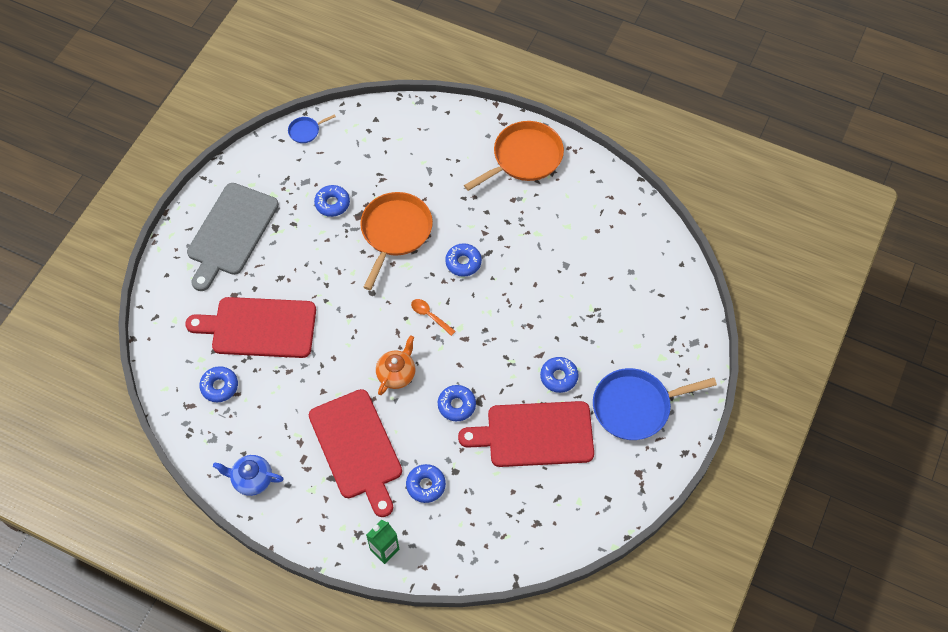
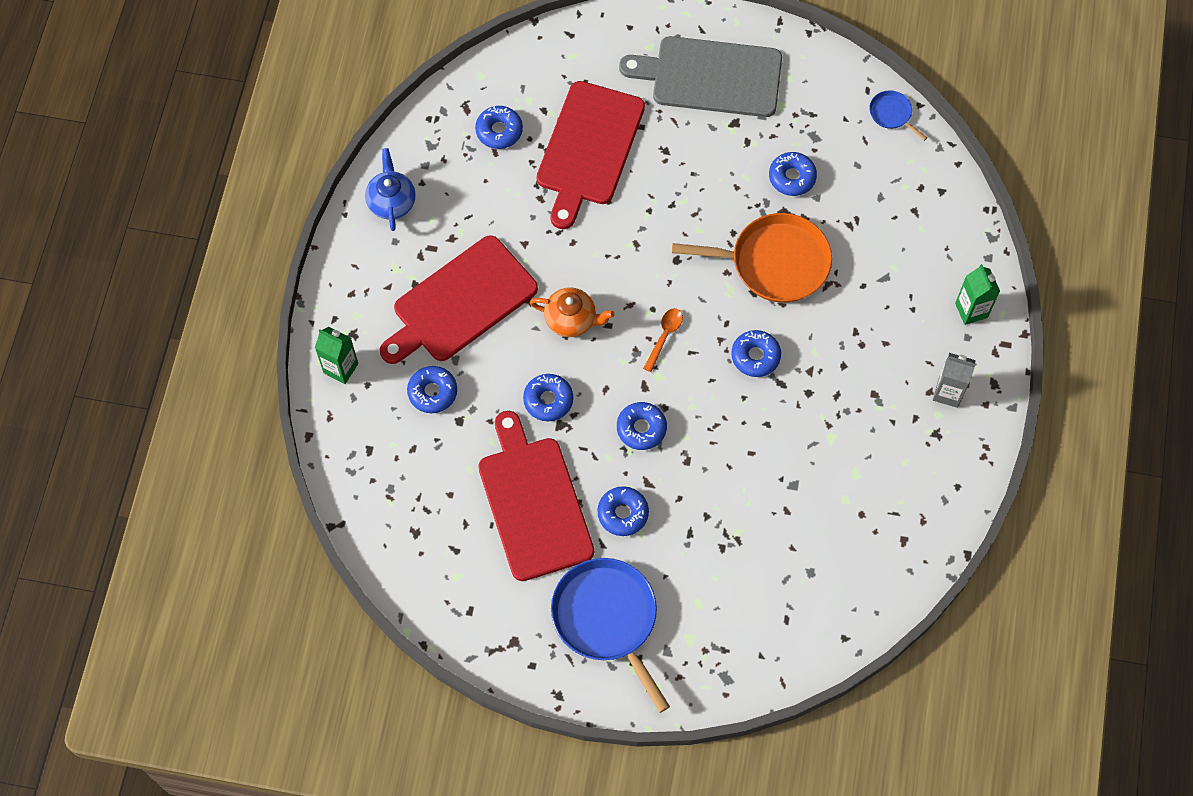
camera: 75 degrees right, 5 degrees up
red cutting board [185,297,316,358] -> red cutting board turned 150 degrees counterclockwise [537,81,645,229]
orange pan [464,121,564,191] -> grey carton [933,353,976,408]
none -> blue donut [617,402,667,450]
none -> green carton [955,264,1000,325]

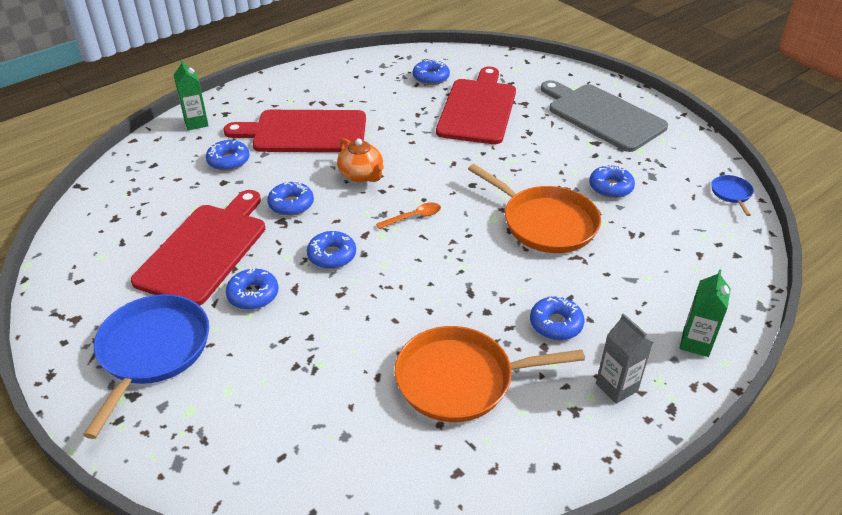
camera: 40 degrees right, 25 degrees down
blue teapot [365,148,416,231] -> none
red cutting board [537,81,645,229] -> red cutting board turned 135 degrees clockwise [436,67,516,144]
blue donut [731,330,781,377] -> blue donut moved to [530,296,585,340]
none -> orange pan [395,326,585,422]

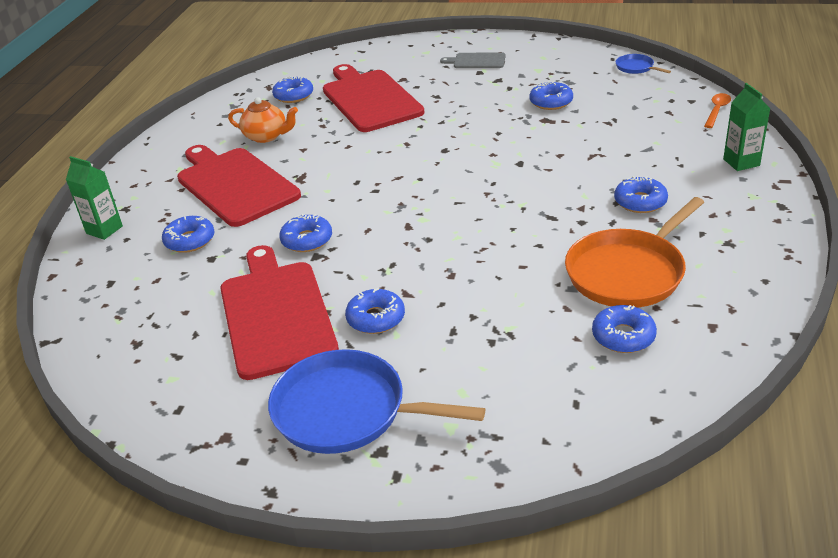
camera: 35 degrees left, 5 degrees down
blue pan [83,294,209,439] -> blue pan turned 45 degrees counterclockwise [268,349,485,454]
red cutting board [224,110,366,152] -> red cutting board turned 90 degrees clockwise [177,145,301,227]
blue donut [307,231,356,269] -> blue donut moved to [592,305,657,353]
orange teapot [337,138,384,182] -> orange teapot moved to [228,97,298,143]
orange spoon [376,202,441,229] -> orange spoon moved to [704,93,731,128]
orange pan [468,164,601,253] -> none
grey cutting board [541,80,668,152] -> grey cutting board [440,52,506,68], size x0.47
grey carton [596,313,653,404] -> none

